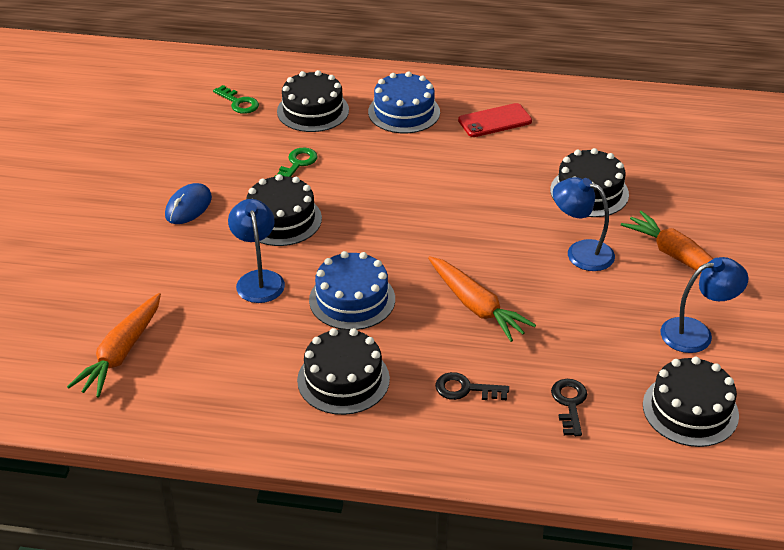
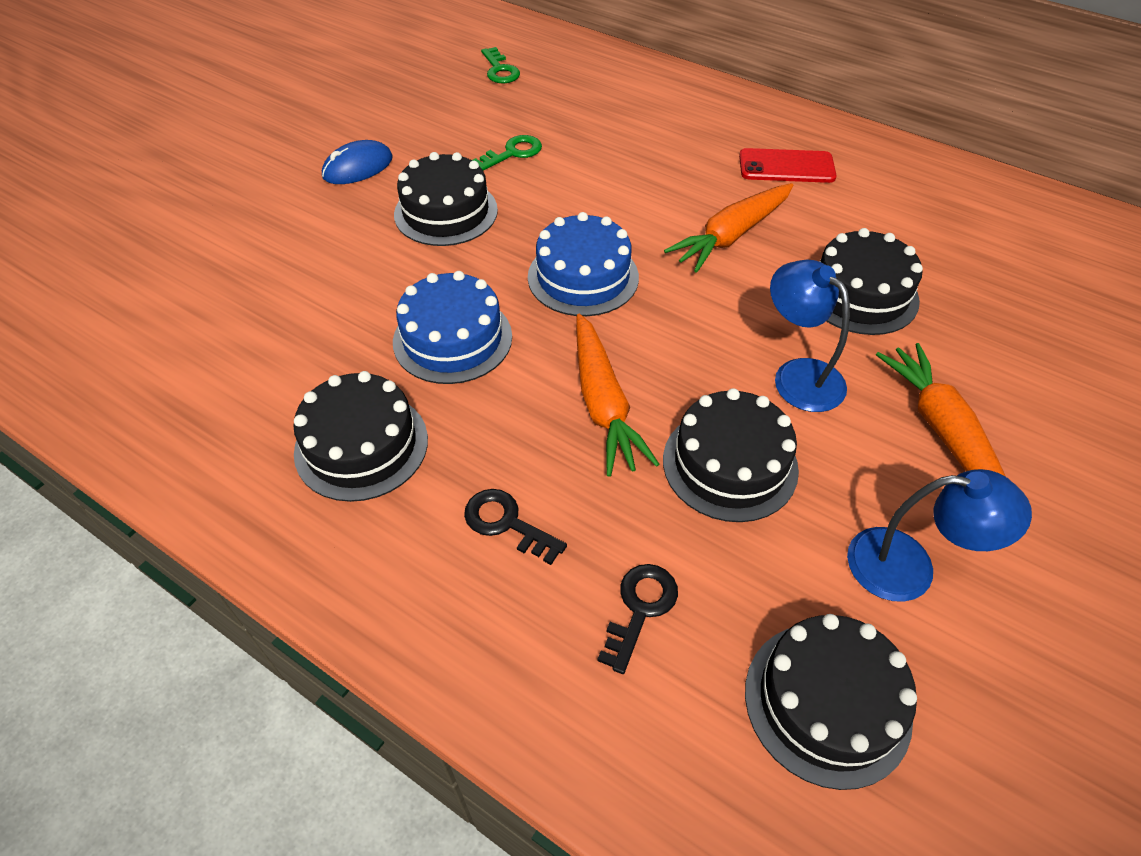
camera: 25 degrees right, 10 degrees up
orange carrot [67,293,161,398] -> orange carrot moved to [664,183,793,273]
blue lamp [228,199,285,303] -> none
black cake [277,70,349,132] -> black cake moved to [663,388,799,522]
blue cake [368,71,440,133] -> blue cake moved to [528,212,639,316]

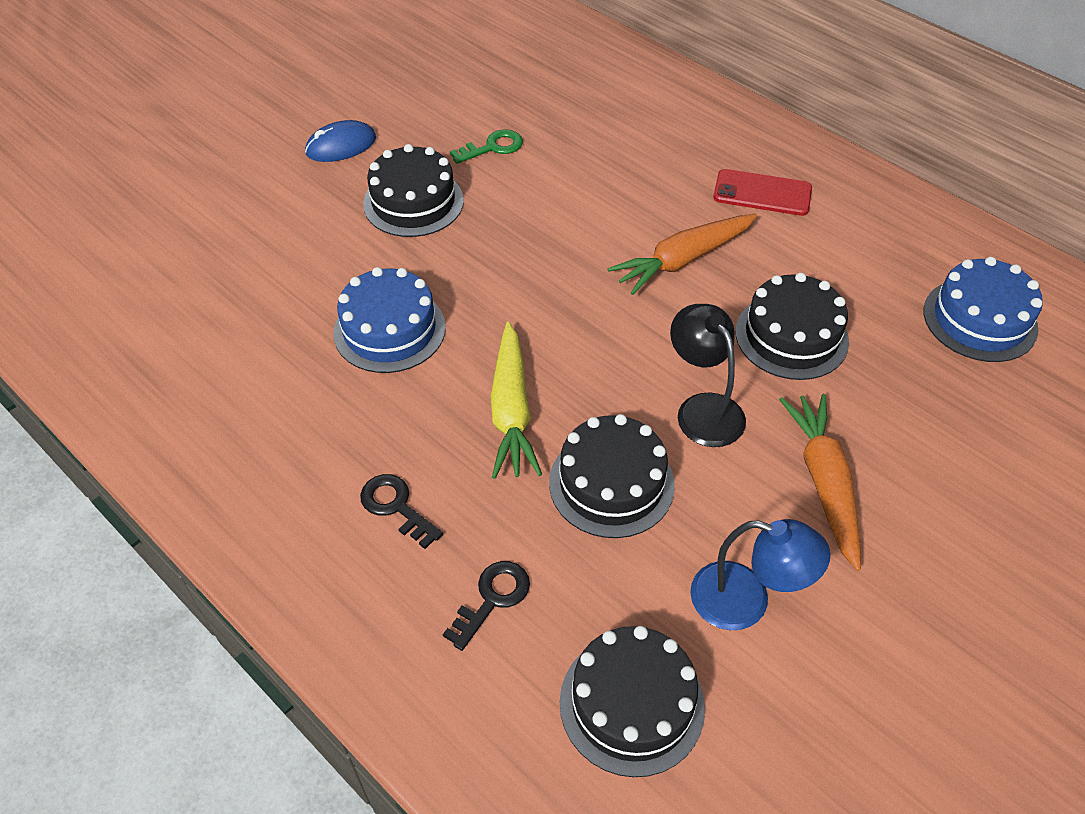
camera: 10 degrees right, 0 degrees up
black cake [293,371,428,502] -> none
green key [481,47,520,83] -> none
blue cake [528,212,639,316] -> blue cake moved to [924,257,1043,362]
orange carrot [576,314,660,477] -> yellow carrot [491,322,542,479]
blue lamp [770,260,850,412] -> black lamp [670,304,746,447]

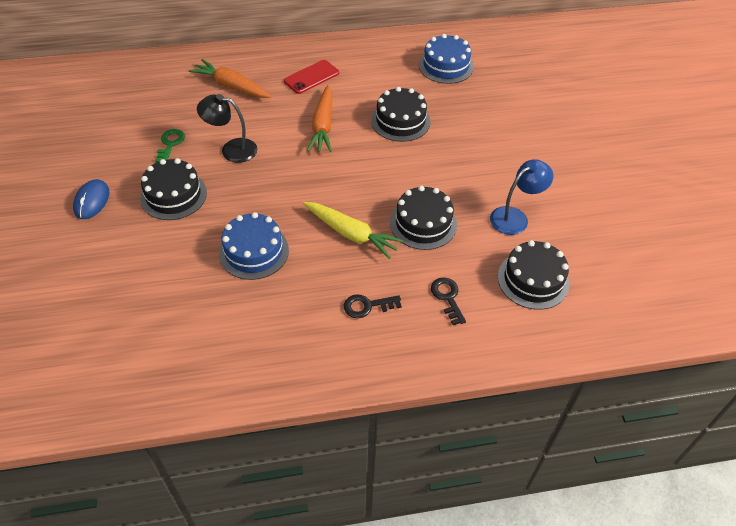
camera: 55 degrees left, 0 degrees up
black lamp [670,304,746,447] -> black lamp moved to [197,94,257,163]
orange carrot [779,394,861,571] -> orange carrot moved to [188,59,272,98]

